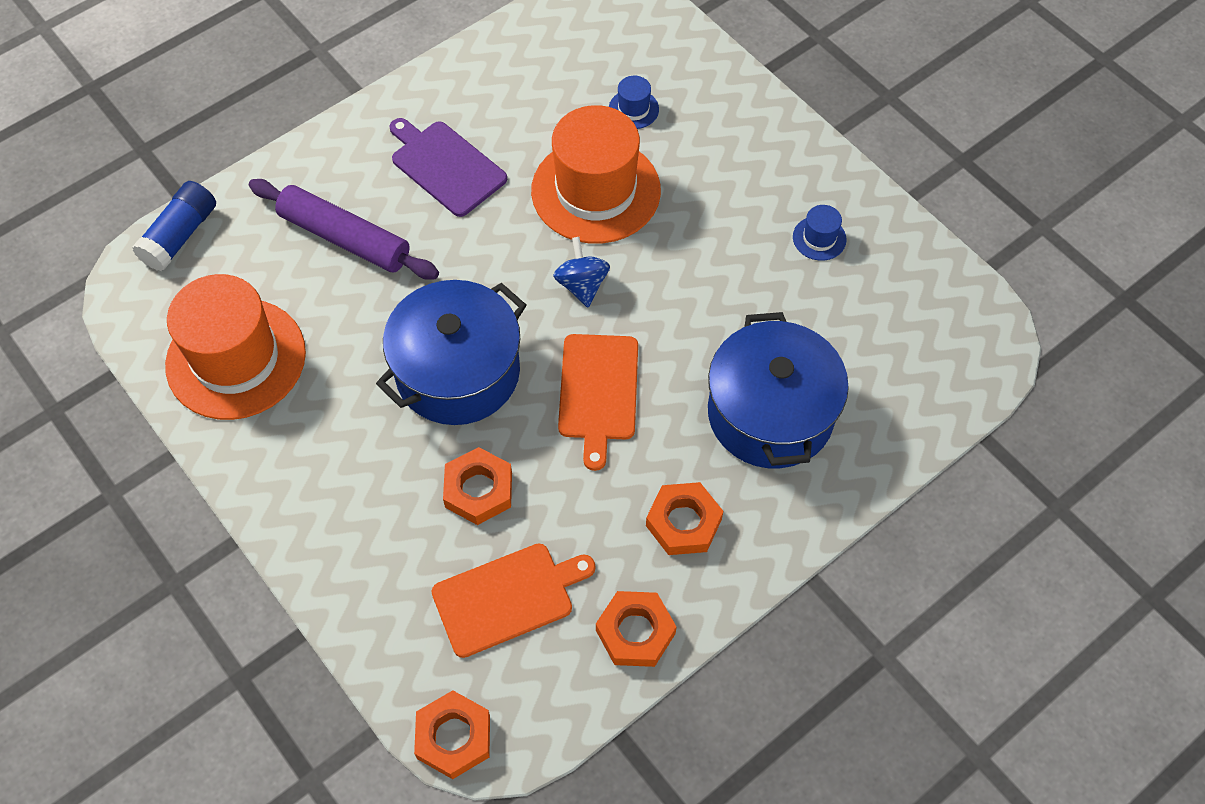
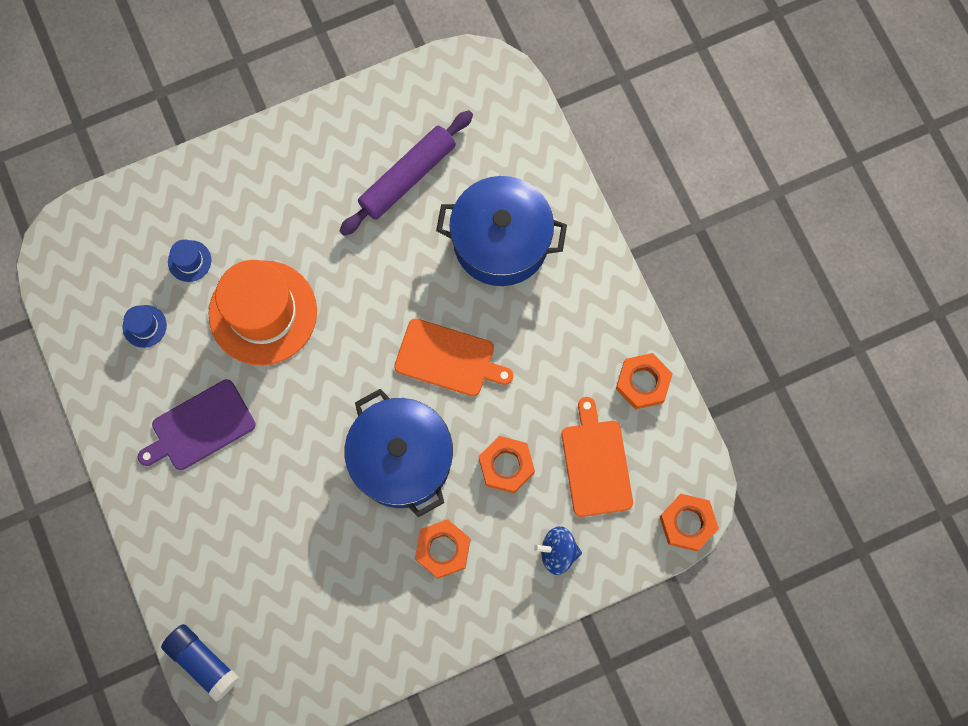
camera: 75 degrees left, 15 degrees up
orange hat [165,274,306,420] -> none
purple rolling pin [249,179,439,280] -> purple rolling pin moved to [339,110,473,236]
blue spinning top [553,237,610,307] -> blue spinning top moved to [534,526,582,575]
orange nut [646,482,723,555] -> orange nut moved to [415,519,470,579]
blue hat [793,205,847,261] -> blue hat moved to [123,305,167,348]

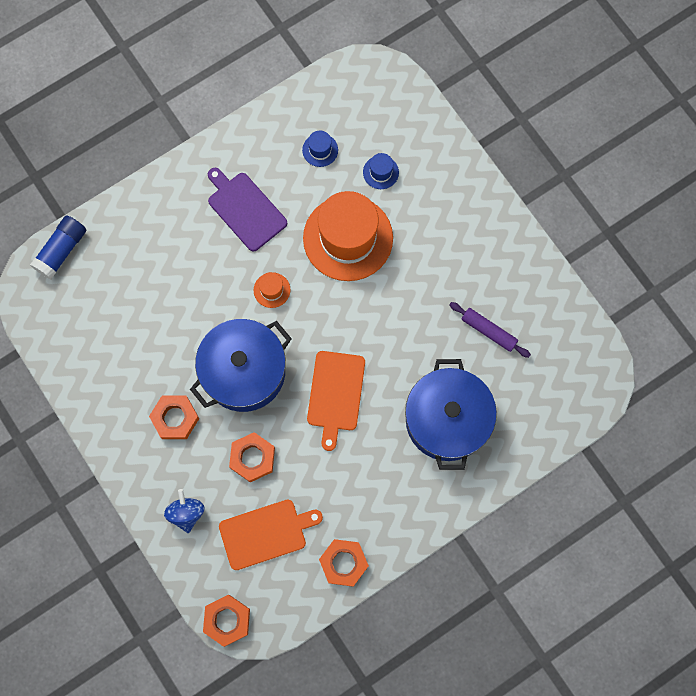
camera: 80 degrees right, 0 degrees up
purple rolling pin [339,110,473,236] -> purple rolling pin [449,302,531,358], size x0.61
none -> orange hat [254,272,290,308]

